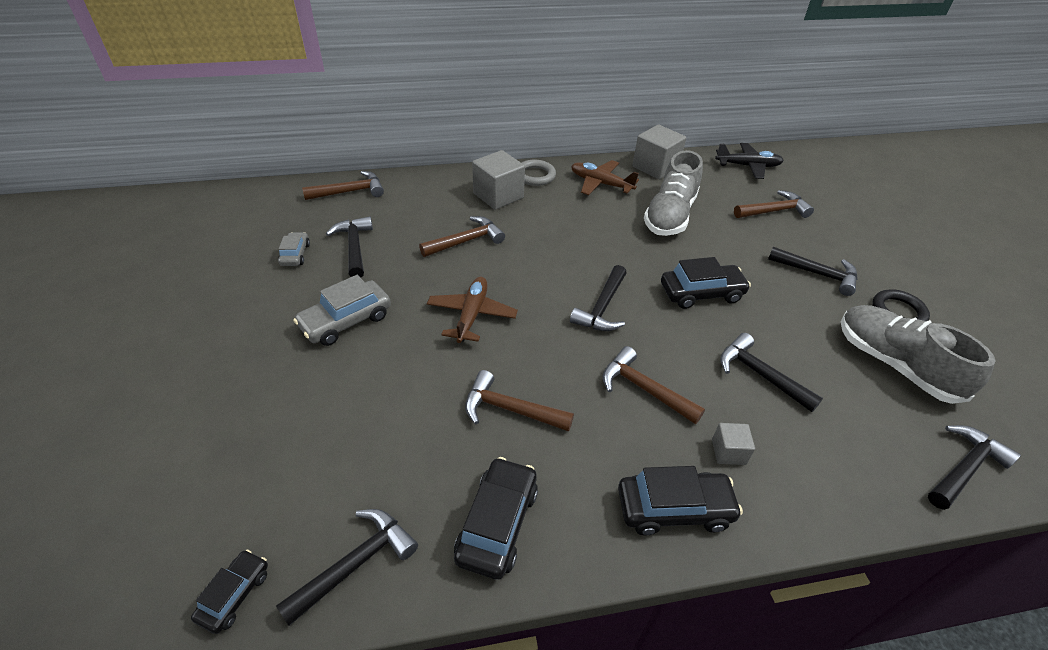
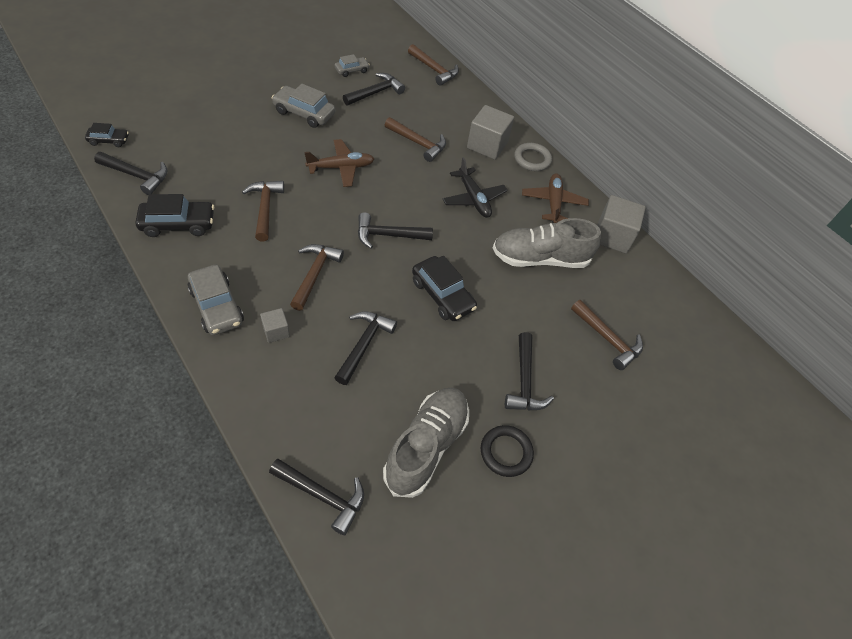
camera: 60 degrees right, 10 degrees up
black car [618,466,743,536] -> grey car [188,265,244,335]
black plane [715,143,784,179] -> black plane moved to [443,157,508,218]

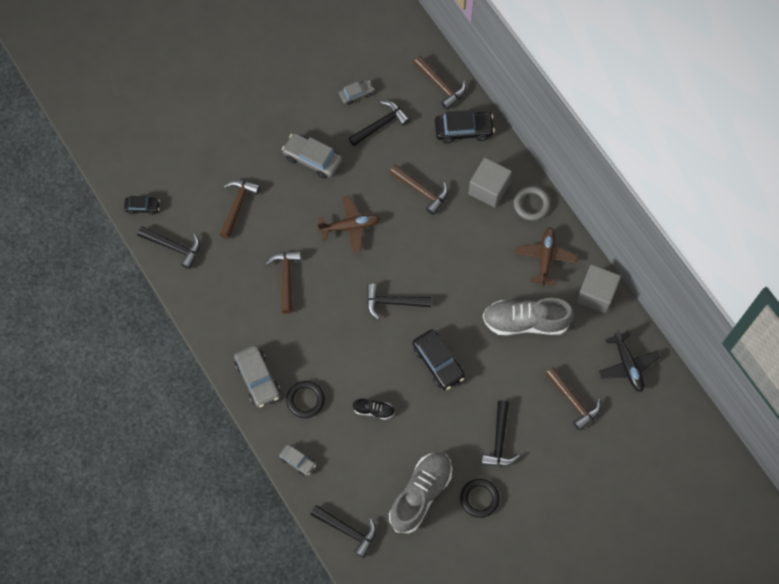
camera: 10 degrees right, 15 degrees up
black car [135,194,215,237] -> black car moved to [435,110,495,144]
grey cube [260,308,290,343] -> black ring [286,381,325,418]
brown hammer [290,244,344,311] -> brown hammer moved to [220,180,260,239]
black hammer [334,311,397,385] -> black shoe [353,398,395,420]
black plane [443,157,508,218] -> black plane moved to [598,329,660,392]
none -> grey car [279,444,316,476]

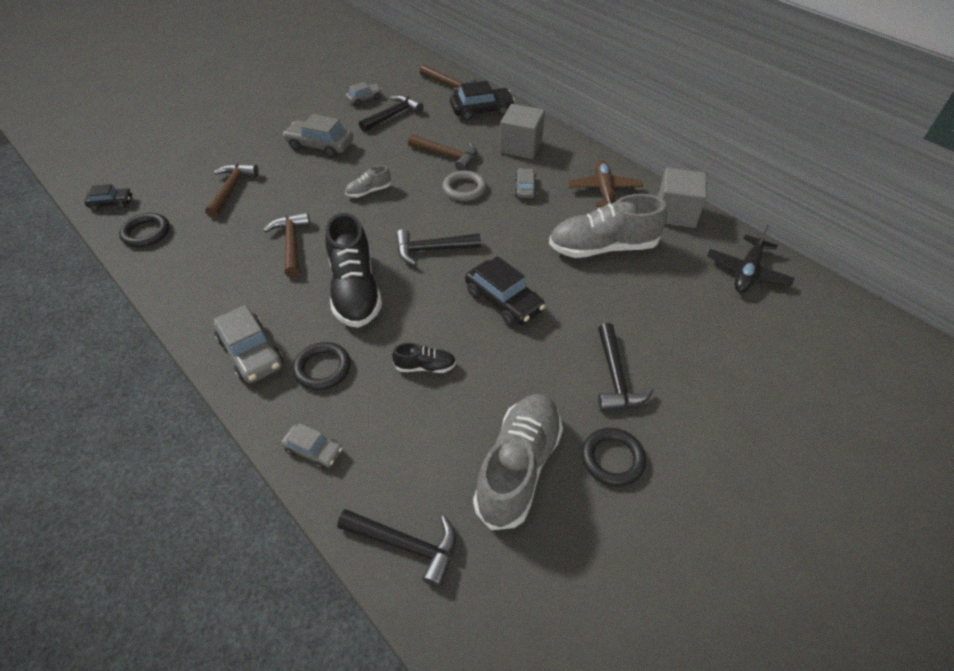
camera: 10 degrees left, 20 degrees down
black hammer [138,227,200,269] -> black ring [119,213,170,247]
brown plane [318,196,380,253] -> grey shoe [345,165,391,198]
grey ring [514,186,550,221] -> grey ring moved to [442,171,486,201]
brown hammer [546,367,601,431] -> none
black plane [598,329,660,392] -> black plane turned 60 degrees clockwise [707,225,794,293]
none -> black shoe [325,213,382,328]
none -> grey car [515,168,536,198]

